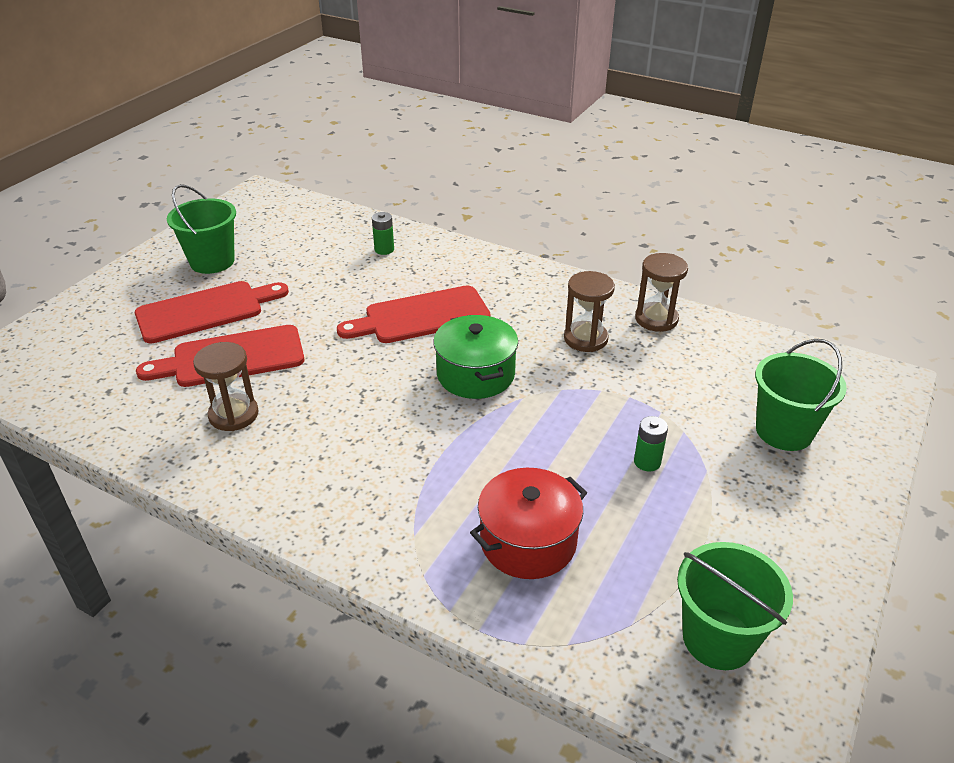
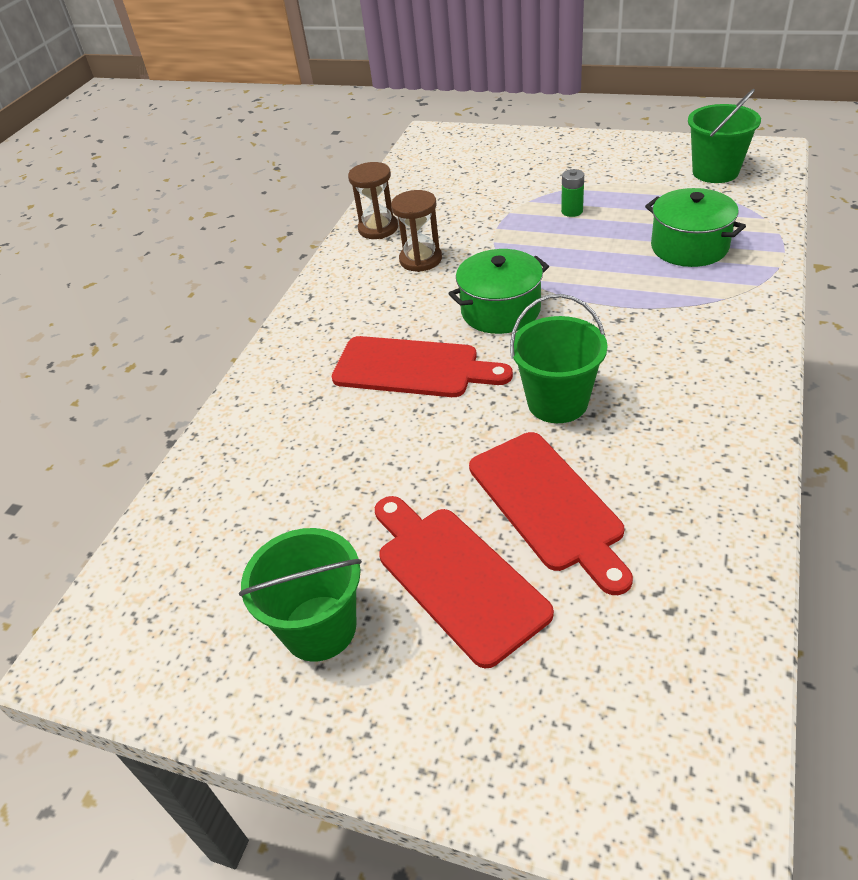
camera: 95 degrees left, 5 degrees up
brown hourglass [193,342,259,431] -> none
red cutting board [337,285,490,343] -> red cutting board turned 45 degrees counterclockwise [332,336,513,397]
green battery [372,212,394,255] -> none
red pot [470,468,587,579] -> green pot [645,188,746,267]
green bucket [755,339,847,451] -> green bucket moved to [510,294,607,423]

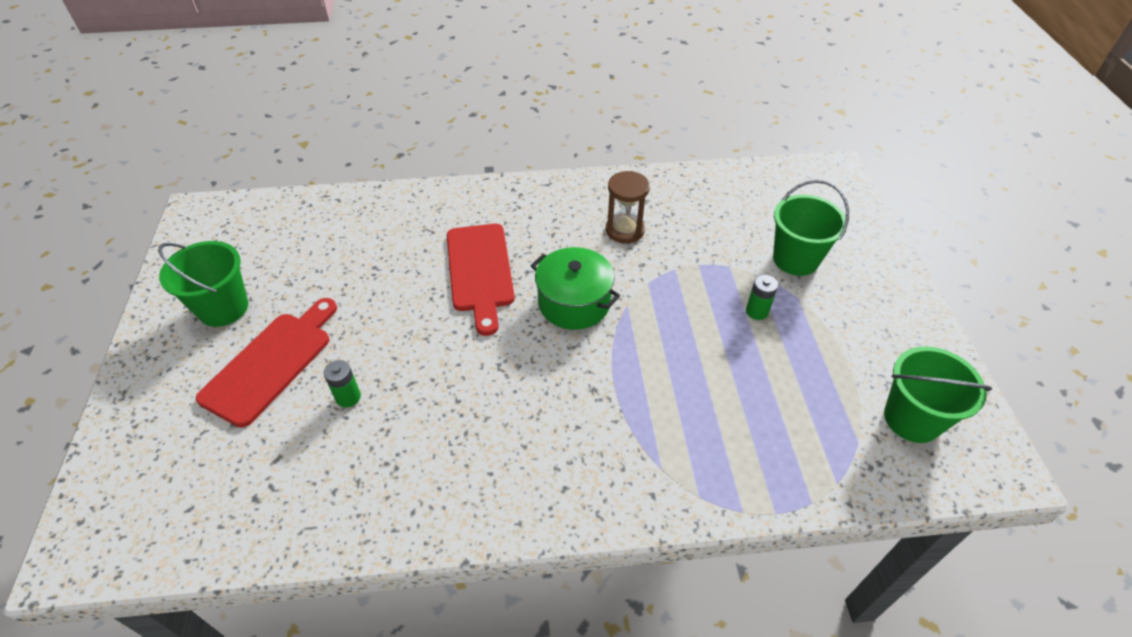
camera: 60 degrees right, 5 degrees up
brown hourglass [348,162,398,239] -> none
red cutting board [469,432,633,595] -> green battery [324,360,361,408]
green bucket [510,294,607,423] -> green bucket moved to [773,180,849,276]
green pot [645,188,746,267] -> none

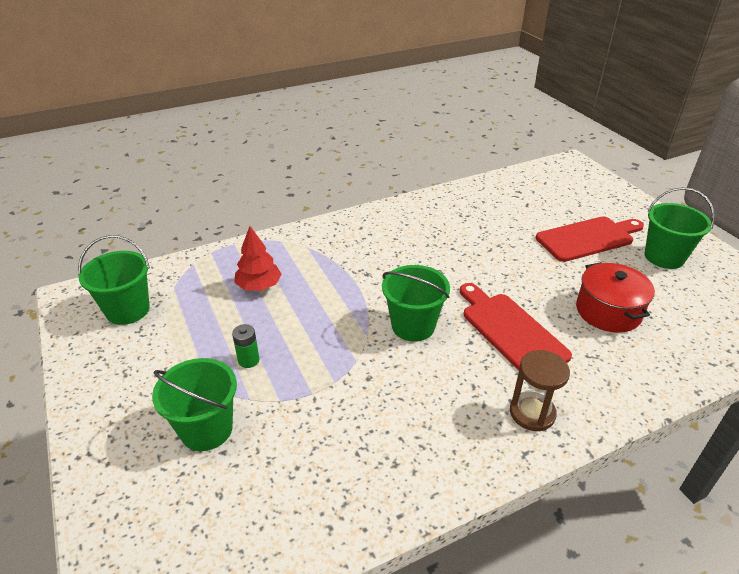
camera: 160 degrees right, 10 degrees down
red cutting board [196,298,337,428] -> red cutting board turned 120 degrees counterclockwise [536,217,644,262]
green battery [324,360,361,408] -> none
green pot [531,247,620,330] -> green bucket [382,265,450,342]
brown hourglass [606,171,650,243] -> brown hourglass moved to [510,350,570,431]
none -> red tree [234,226,282,291]
none -> red pot [576,262,655,333]

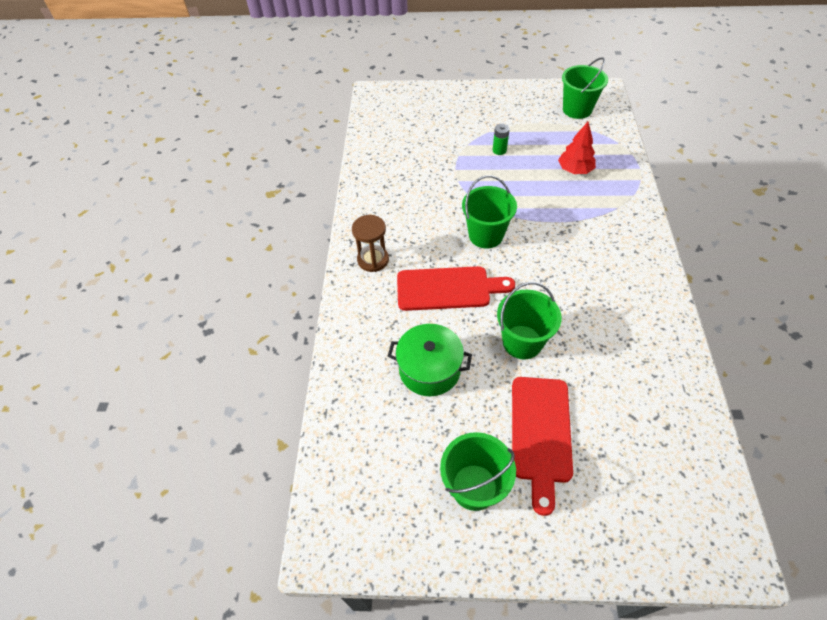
camera: 120 degrees right, 15 degrees up
green bucket [152,358,237,451] -> green bucket moved to [497,282,562,359]
red pot [576,262,655,333] -> green pot [388,324,472,396]

